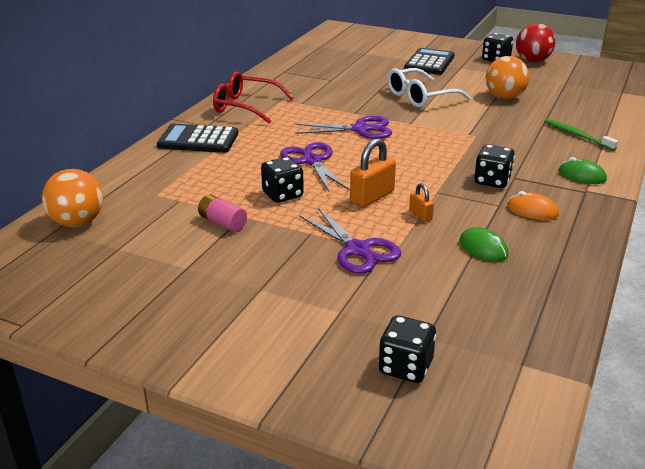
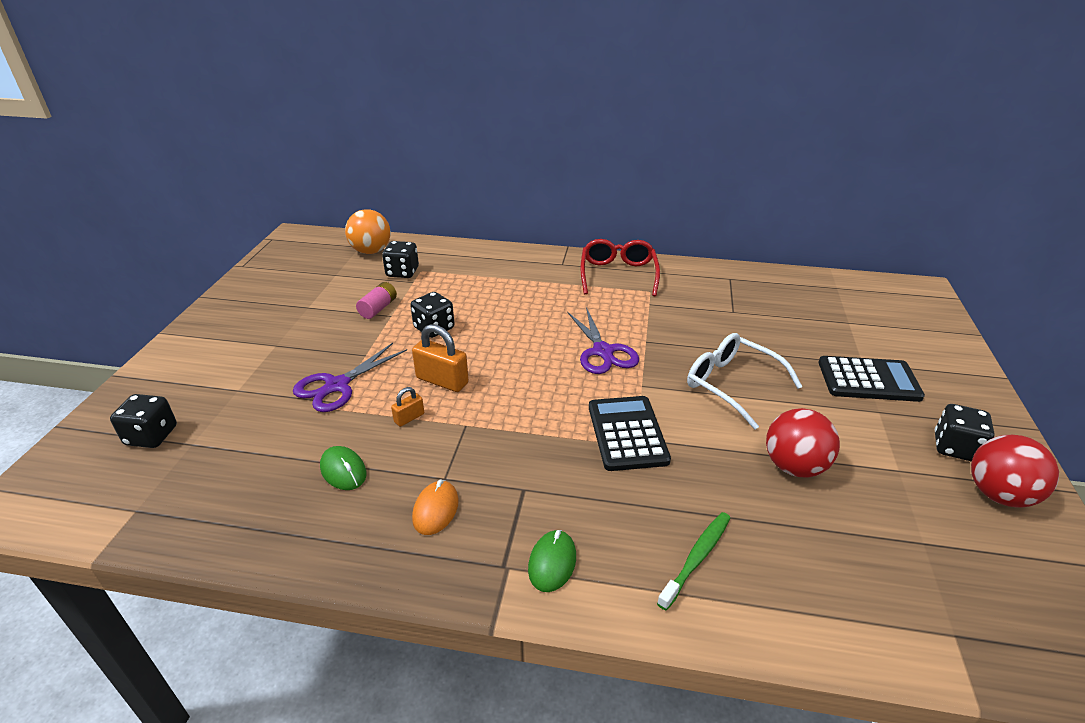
camera: 75 degrees right, 5 degrees up
black calculator [157,124,238,153] -> black calculator moved to [589,396,671,471]
purple scissors [280,142,350,193] -> none
green mouse [459,227,508,261] -> green mouse turned 75 degrees counterclockwise [320,446,367,490]
black dice [474,144,515,188] -> black dice moved to [382,241,419,278]
orange ball [486,56,529,99] -> red ball [766,408,840,477]

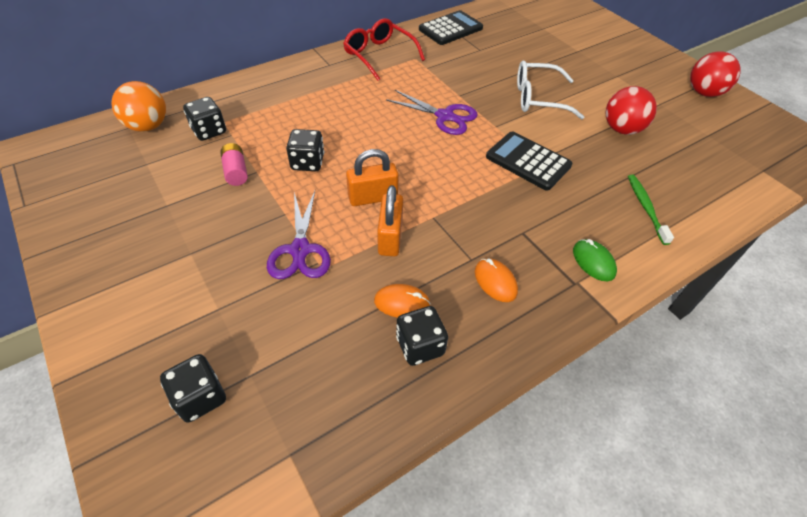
camera: 45 degrees left, 15 degrees up
green mouse [320,446,367,490] -> orange mouse [374,284,431,318]
orange padlock [391,387,424,427] -> orange padlock [377,185,403,256], size x1.86
black calculator [819,356,925,402] -> black calculator moved to [419,10,483,45]
black dice [935,404,995,462] -> black dice moved to [396,306,448,366]

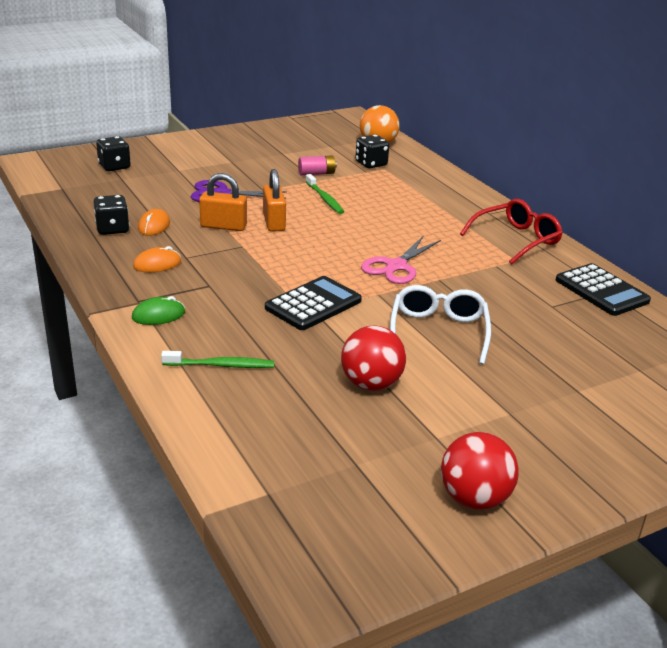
camera: 95 degrees right, 20 degrees down
black dice [286,129,324,171] -> green toothbrush [306,174,344,214]
purple scissors [386,90,477,135] -> pink scissors [361,235,441,284]

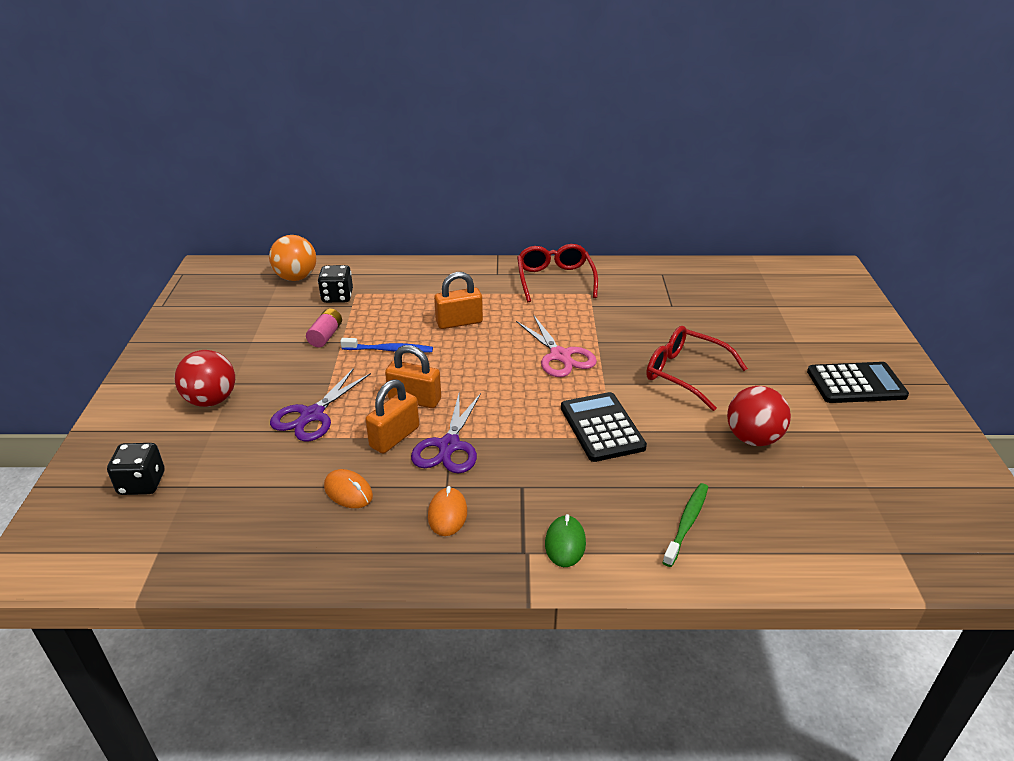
camera: 60 degrees left, 5 degrees up
black dice [94,195,130,235] -> none
green toothbrush [306,174,344,214] -> blue toothbrush [340,338,433,353]
white glasses [390,285,491,365] -> red glasses [646,326,748,411]
red ball [441,432,519,510] -> red ball moved to [175,350,235,407]
black calculator [556,263,651,316] -> black calculator moved to [807,362,909,403]
none -> purple scissors [411,393,481,474]
none -> orange padlock [434,272,483,329]

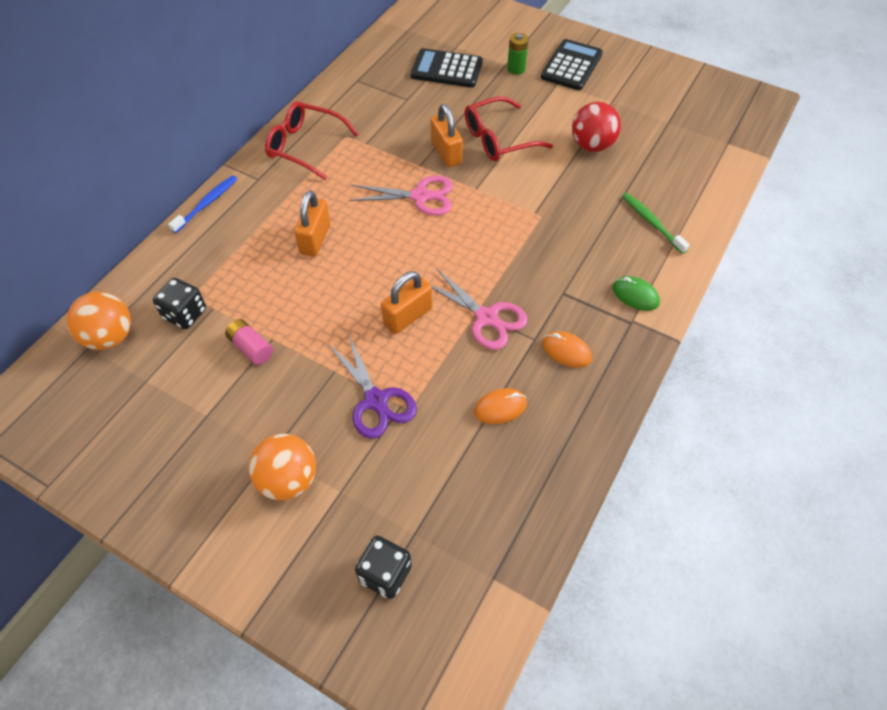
camera: 60 degrees left, 20 degrees up
red ball [175,350,235,407] -> orange ball [249,434,316,500]
blue toothbrush [340,338,433,353] -> blue toothbrush moved to [168,175,237,233]
orange padlock [365,379,419,454] -> orange padlock moved to [431,104,463,167]
purple scissors [411,393,481,474] -> pink scissors [431,268,528,350]
black calculator [561,392,647,462] -> black calculator moved to [410,48,483,88]
none -> green battery [507,33,528,75]

